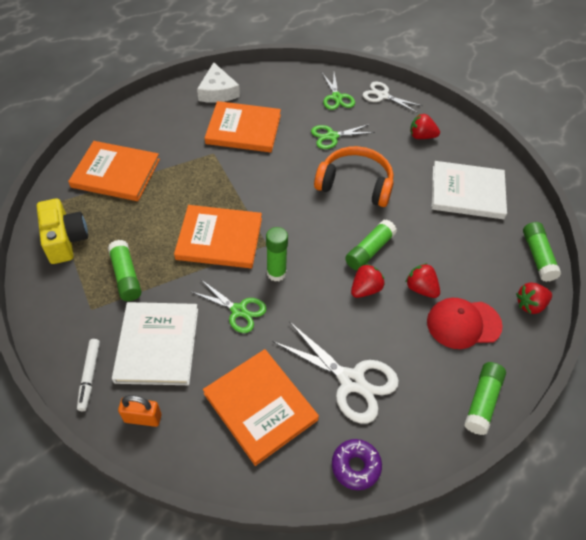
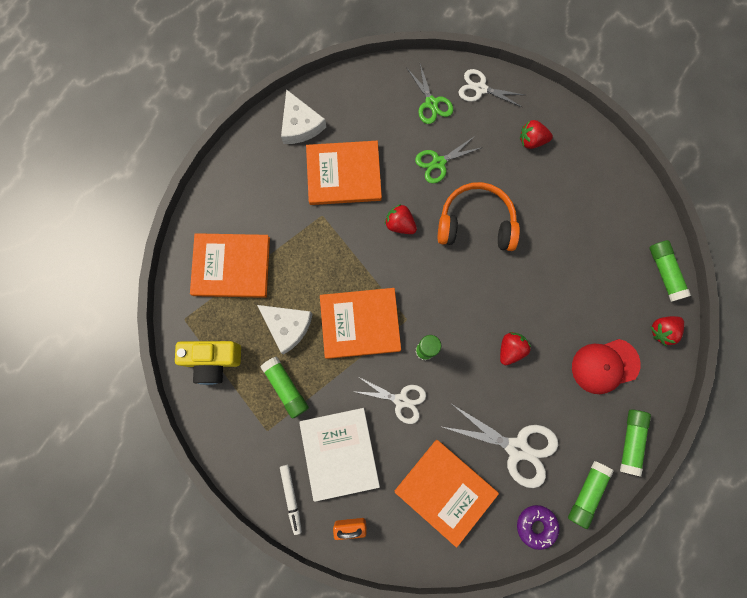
camera: 10 degrees left, 25 degrees up
yellow camera [37,198,88,264] -> yellow camera turned 120 degrees clockwise [175,341,241,385]
green scissors [192,280,267,333] -> white scissors [352,377,426,424]
green glue stick [345,219,397,270] -> green glue stick moved to [568,461,614,529]
red strawberry [405,263,440,298] -> red strawberry moved to [385,204,417,234]
white book [431,161,507,219] -> none
none -> white cheese [257,305,313,354]

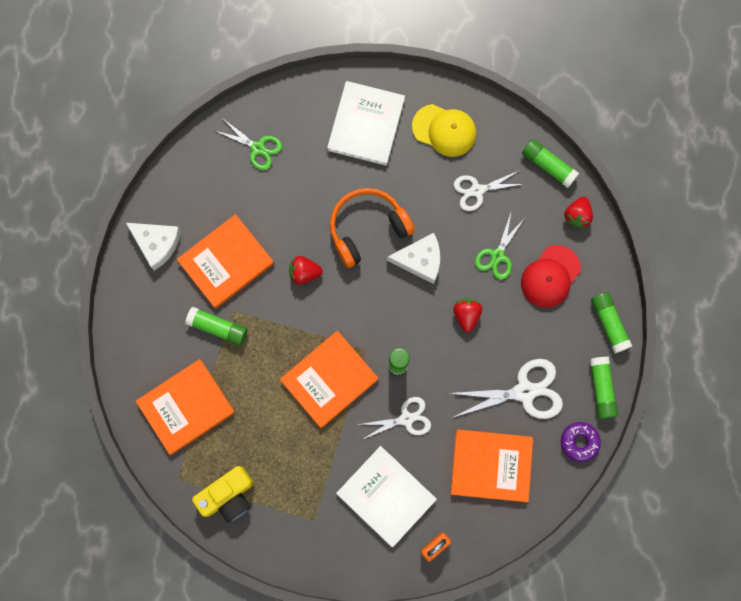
camera: 35 degrees left, 0 degrees up
white cheese [257,305,313,354] -> white cheese moved to [387,233,440,284]
green glue stick [260,356,309,419] -> green glue stick moved to [185,307,247,346]
white marker [280,465,302,535] -> none
green scissors [415,136,483,183] -> green scissors moved to [475,213,525,280]
white scissors [459,69,525,108] -> white scissors moved to [454,170,523,211]
red strawberry [520,120,553,149] -> white book [327,81,405,166]
none -> yellow cap [412,104,476,157]

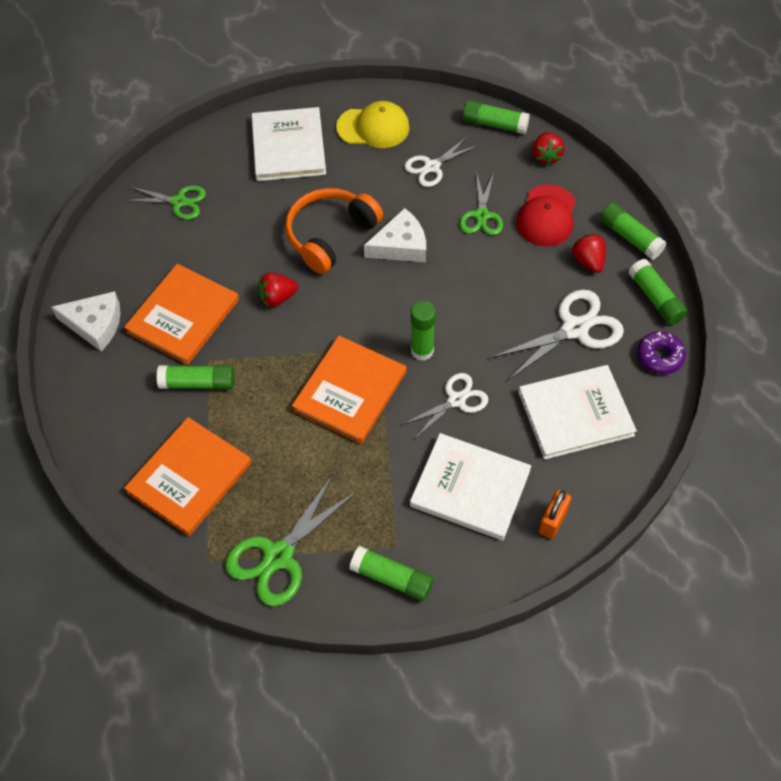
camera: 20 degrees left, 20 degrees down
yellow camera [192,466,254,523] -> green scissors [225,474,357,607]
orange book [451,429,533,502] -> white book [518,365,637,460]
red strawberry [453,298,482,333] -> red strawberry moved to [572,234,606,273]
none -> green glue stick [350,546,434,601]

